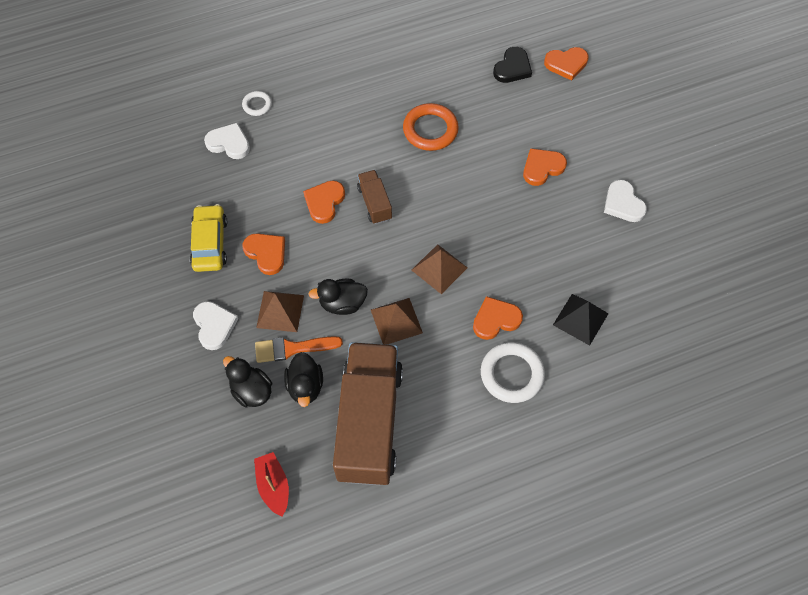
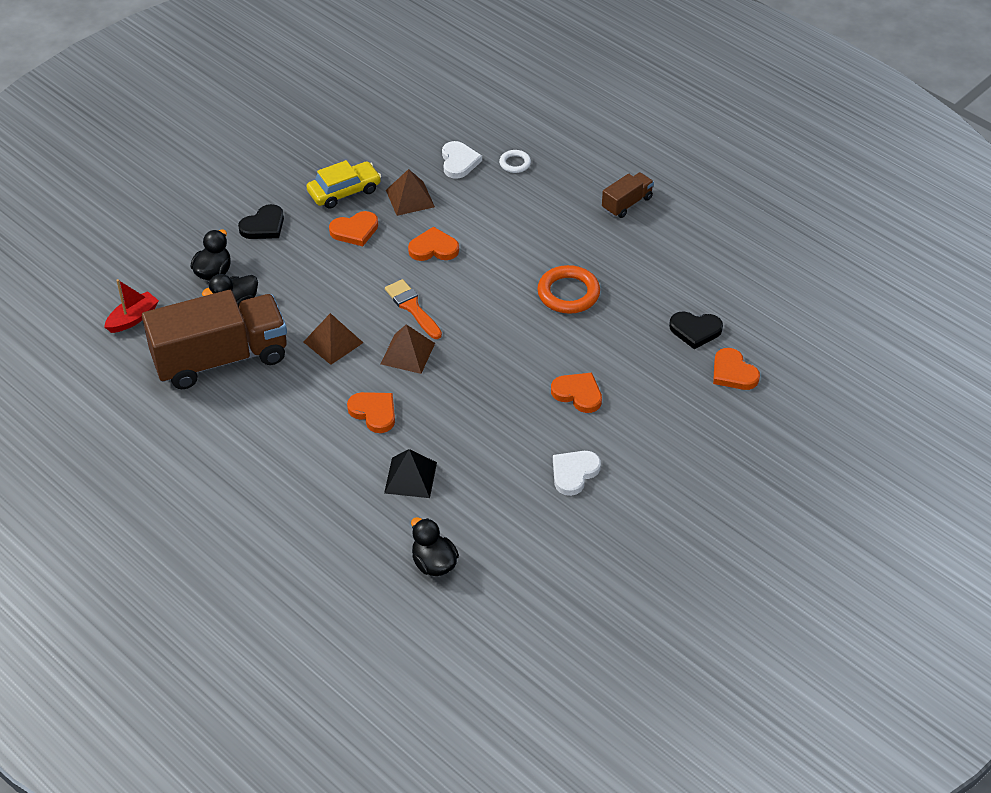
camera: 65 degrees right, 15 degrees down
white heart [193,301,238,350] -> black heart [238,204,284,239]
orange heart [243,233,285,275] -> orange heart turned 45 degrees clockwise [329,211,378,246]
orange brush [255,336,343,363] -> orange brush moved to [385,279,442,339]
brown pyramid [256,291,304,332] -> brown pyramid moved to [386,169,435,216]
black duck [308,279,368,315] -> black duck moved to [411,517,459,576]
brown truck [357,170,392,224] -> brown truck moved to [602,172,654,218]
white ring [481,342,545,403] -> none

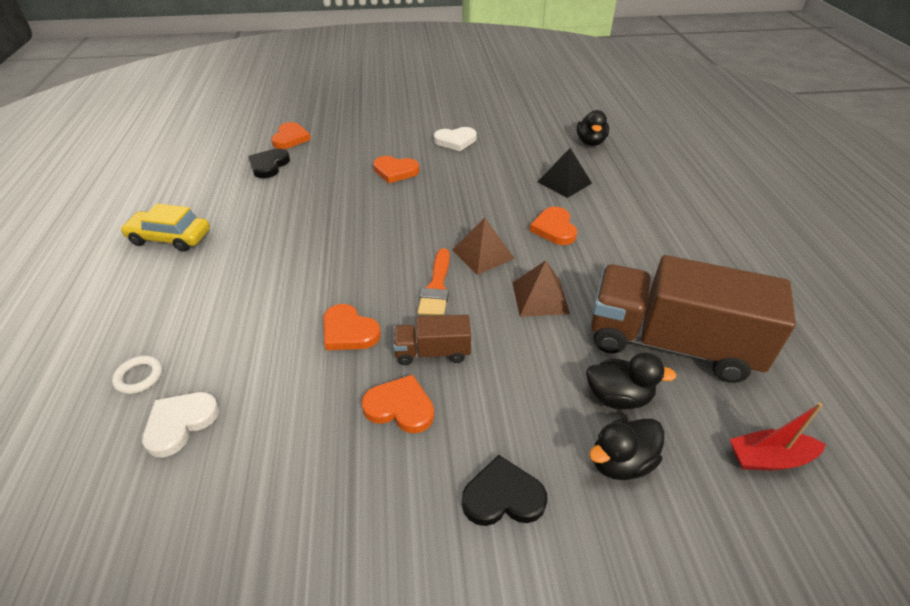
camera: 140 degrees left, 5 degrees down
yellow car [306,160,381,209] -> yellow car moved to [120,204,210,252]
brown pyramid [386,169,435,216] -> none
orange ring [537,265,600,314] -> none
orange heart [551,373,602,413] -> orange heart turned 60 degrees counterclockwise [373,156,420,183]
brown truck [602,172,654,218] -> brown truck moved to [393,315,471,365]
black heart [669,312,723,349] -> black heart turned 120 degrees counterclockwise [248,148,290,178]

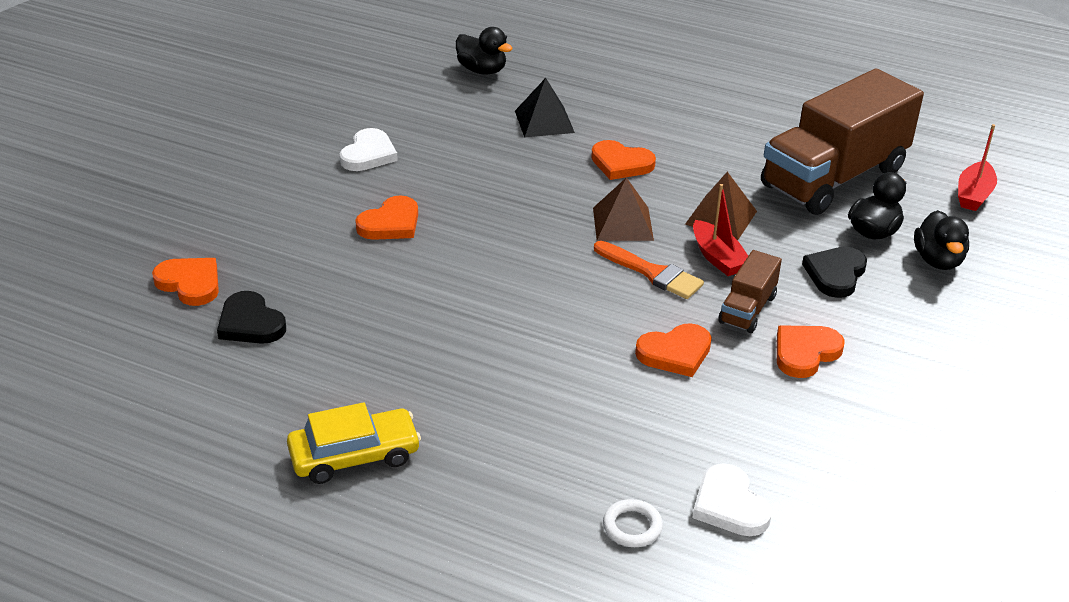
camera: 60 degrees left, 5 degrees down
yellow car [120,204,210,252] -> yellow car turned 150 degrees counterclockwise [287,402,421,484]
black heart [462,455,547,526] -> black heart moved to [802,247,867,298]
none -> red boat [693,184,748,276]

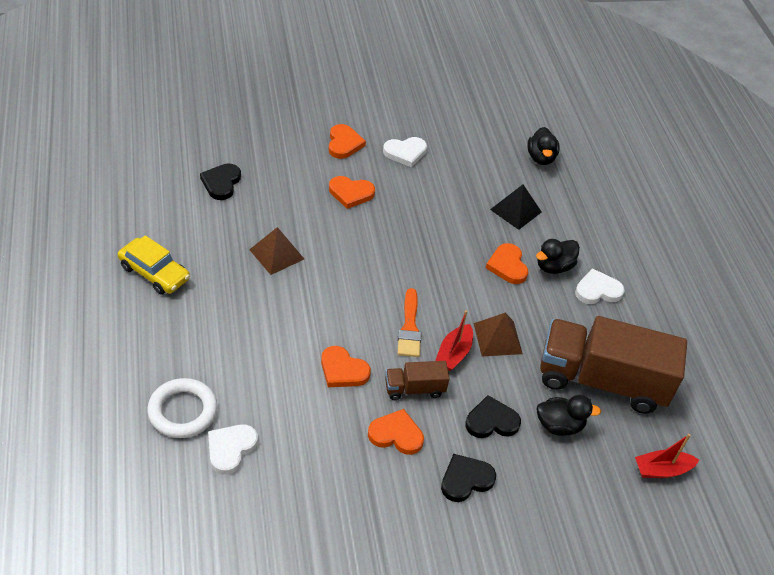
camera: 50 degrees right, 10 degrees up
orange heart [152,258,219,306] -> orange heart moved to [328,124,366,159]
brown pyramid [593,177,654,241] -> brown pyramid moved to [249,227,304,275]
white ring [603,499,663,547] -> white ring [147,378,217,438], size x1.84
black duck [914,210,969,270] -> black duck moved to [536,239,580,274]
none -> black heart [441,454,496,502]
none -> white heart [575,268,625,304]

